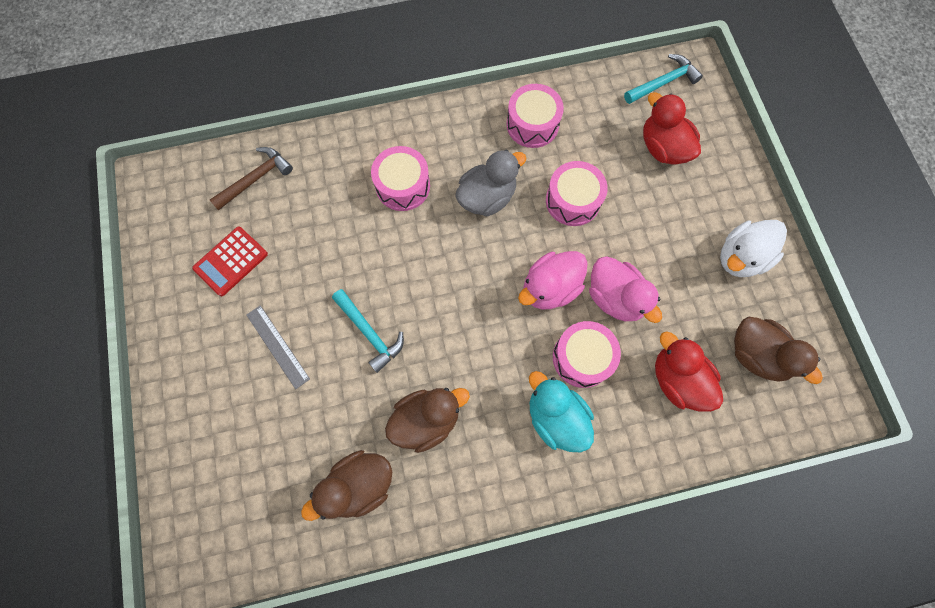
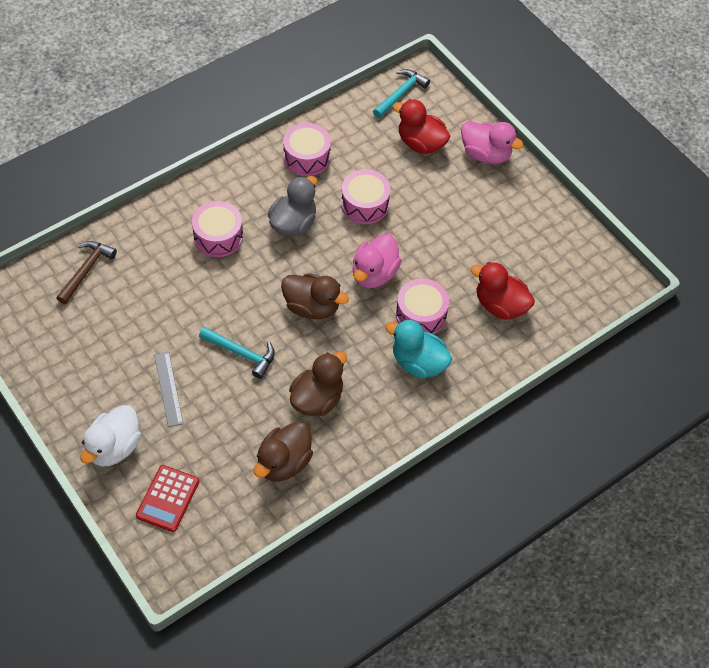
camera: 25 degrees left, 15 degrees down
red calculator [192,227,268,296] -> red calculator moved to [136,465,199,532]
grey ruler [246,305,310,389] -> grey ruler turned 45 degrees clockwise [154,352,183,427]
pink duck [589,256,662,323] -> pink duck moved to [461,121,524,164]
white duck [720,220,787,277] -> white duck moved to [80,405,141,467]
brown duck [734,316,823,384] -> brown duck moved to [281,273,349,319]

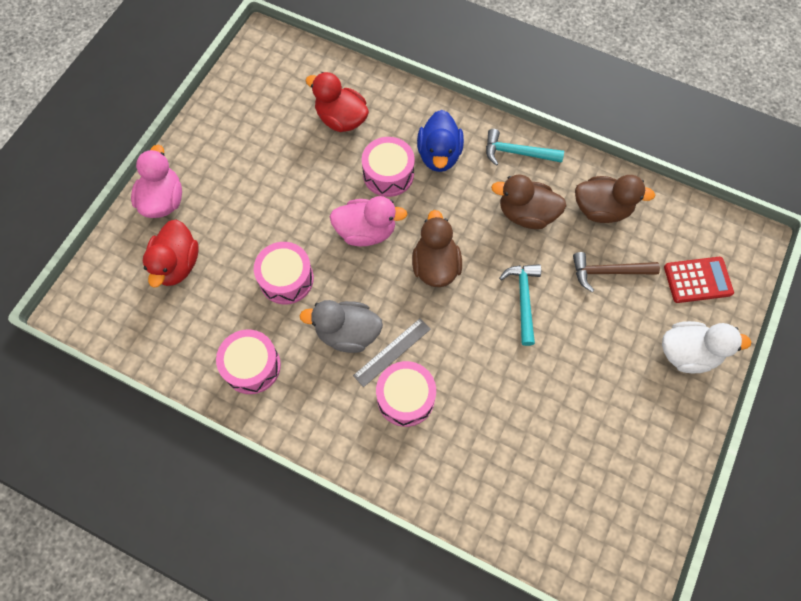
camera: 115 degrees left, 10 degrees up
brown hammer [57,241,117,304] -> brown hammer moved to [573,252,660,292]
grey ruler [154,352,183,427] -> grey ruler moved to [353,318,431,387]
turquoise hammer [373,69,430,118] -> turquoise hammer moved to [486,129,564,166]
turquoise duck [385,319,452,378] -> blue duck [417,110,464,172]
red duck [470,262,535,320] -> red duck turned 120 degrees clockwise [305,72,369,132]

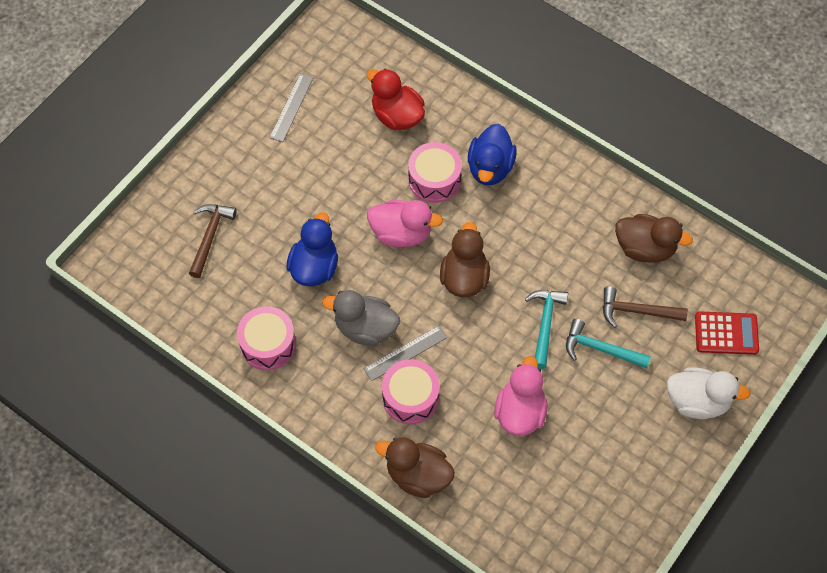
camera: 10 degrees right, 5 degrees down
pink duck [131,145,182,218] -> pink duck moved to [494,356,548,436]
red duck [143,220,199,288] -> brown hammer [189,204,237,278]
pink drum [254,242,314,304] -> blue duck [287,212,338,286]
turquoise hammer [486,129,564,166] -> turquoise hammer moved to [566,319,651,368]
brown duck [491,175,567,229] -> brown duck moved to [375,437,455,498]
none -> grey ruler [269,73,314,142]

